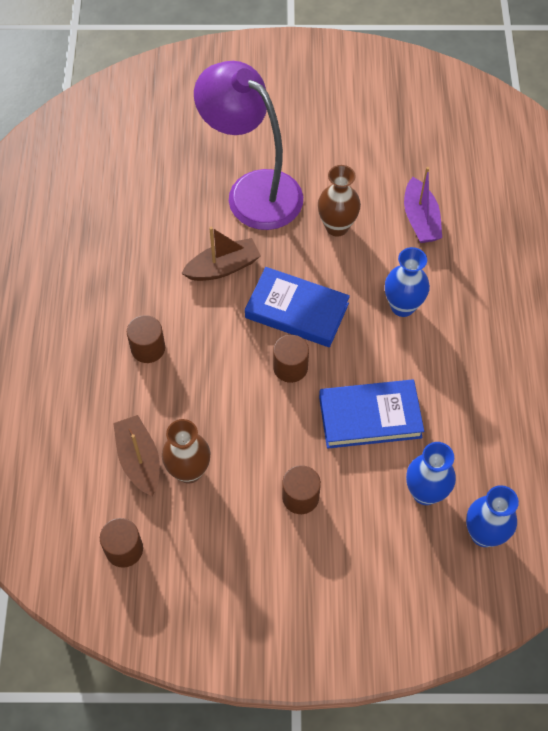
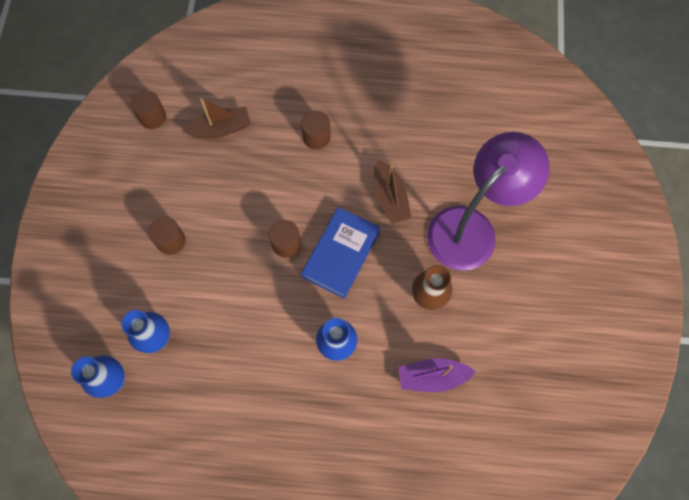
camera: 95 degrees right, 10 degrees up
brown vase [162,419,210,483] -> none
blue book [319,379,424,448] -> none

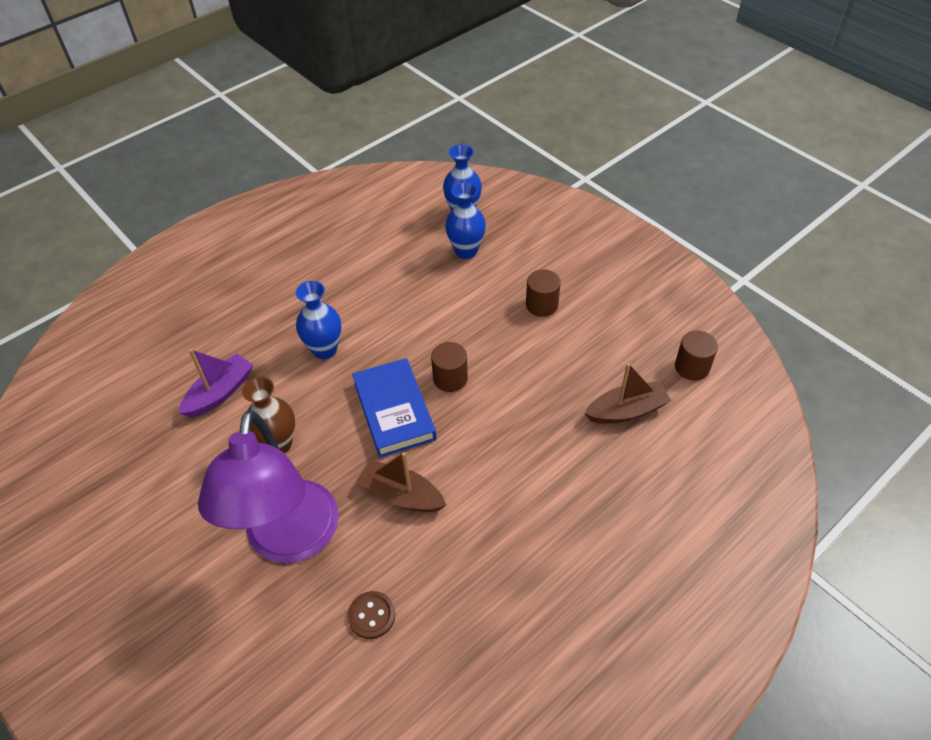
camera: 135 degrees right, 20 degrees down
brown boat [182,98,251,139] -> brown boat turned 135 degrees counterclockwise [584,363,671,423]
brown cylinder [301,111,331,150] -> none
none -> brown button [348,591,395,639]

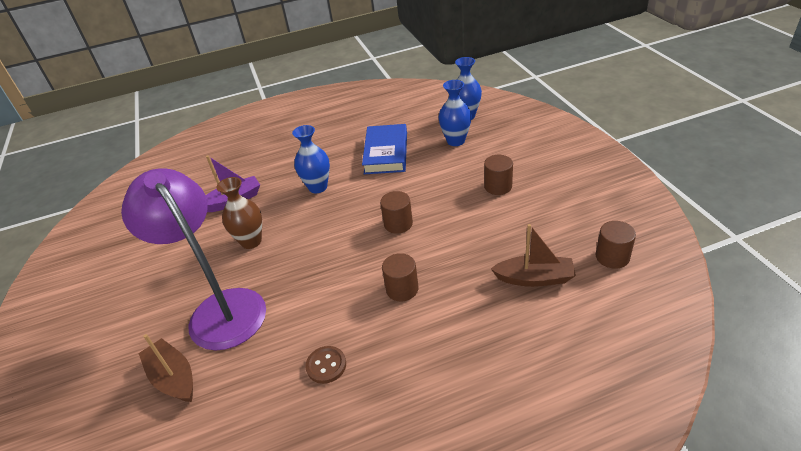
camera: 25 degrees right, 10 degrees down
purple lamp [198,410,339,563] -> purple lamp turned 120 degrees clockwise [121,168,266,351]
brown button [348,591,395,639] -> brown button moved to [305,346,346,384]
blue book [352,358,437,458] -> blue book moved to [362,124,407,174]
brown boat [356,452,446,512] -> brown boat moved to [138,334,193,402]
none -> brown cylinder [382,253,419,301]

